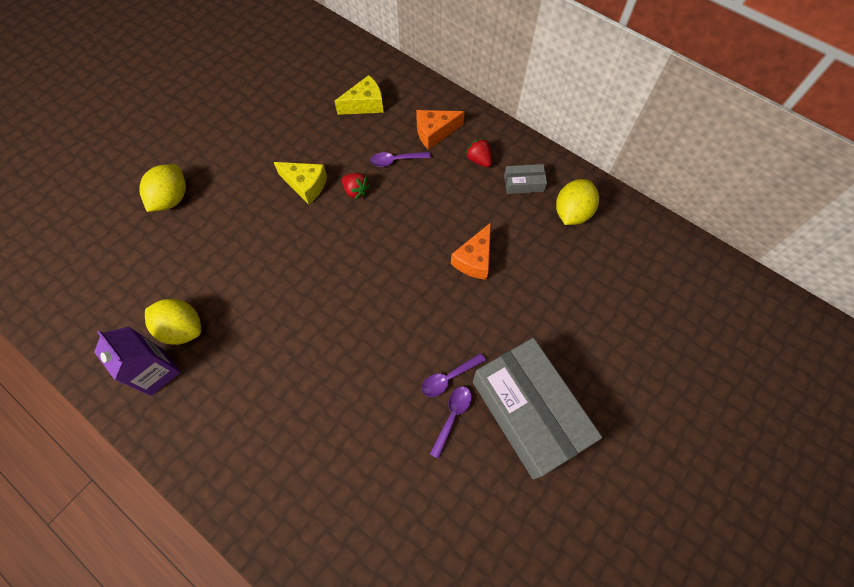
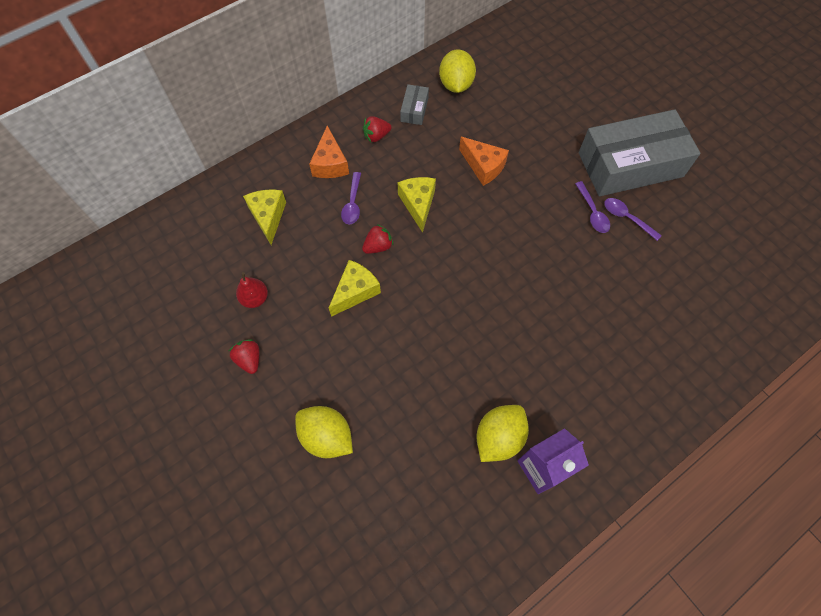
camera: 75 degrees left, 0 degrees up
yellow lemon [556,179,599,225] -> yellow lemon turned 45 degrees clockwise [439,49,476,93]
none -> red strawberry [229,339,259,374]
none -> red pear [236,272,268,308]
none -> yellow cheese [398,177,436,233]

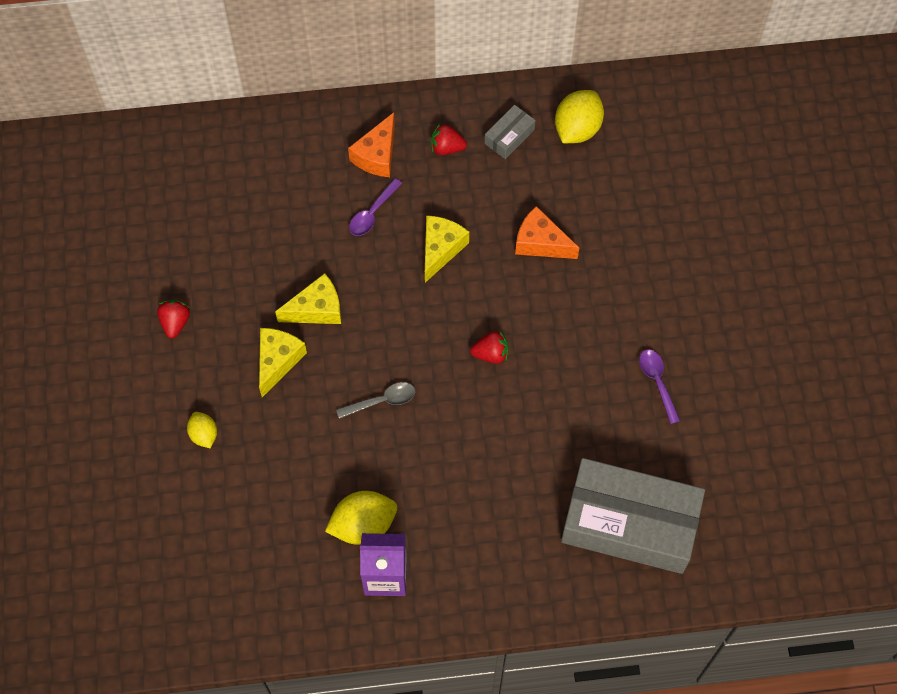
camera: 30 degrees right, 0 degrees up
red pear [236,272,268,308] -> none
yellow cheese [243,190,286,245] -> yellow cheese moved to [259,328,307,397]
yellow lemon [295,406,353,458] -> yellow lemon [187,412,217,448], size x0.57
red strawberry [362,224,394,254] -> red strawberry moved to [470,330,508,364]
orange cheese [459,137,509,186] -> orange cheese turned 135 degrees clockwise [515,206,579,259]
purple spoon [575,181,610,233] -> none
grey box [579,109,701,196] -> grey box moved to [561,458,705,574]
none -> grey spoon [336,382,415,419]

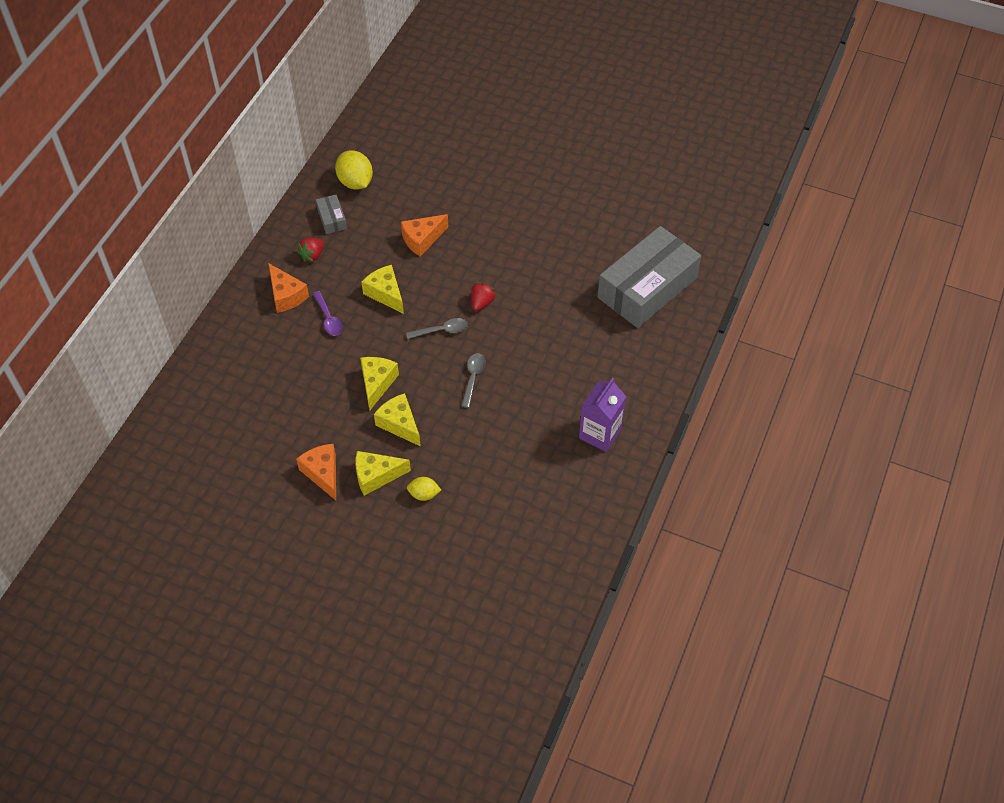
camera: 60 degrees left, 10 degrees down
red strawberry [157,300,190,338] -> orange cheese [296,444,336,500]
yellow lemon [325,491,397,545] -> none
purple spoon [639,349,680,424] -> none
none -> yellow cheese [355,451,411,496]
none -> grey spoon [406,318,468,339]

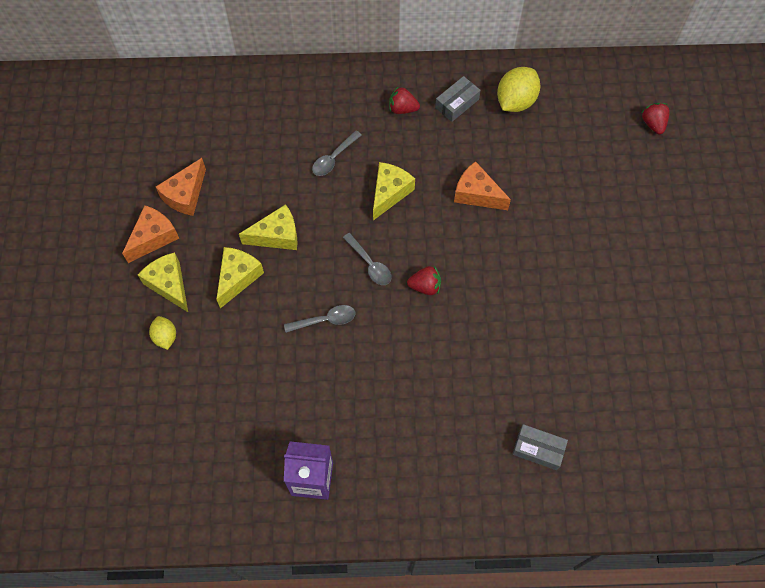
camera: 65 degrees right, 10 degrees up
orange cheese [268,263,309,313] -> orange cheese moved to [156,158,206,216]
purple spoon [313,291,343,336] -> grey spoon [312,131,362,176]
grey box [598,226,701,328] -> grey box [512,424,568,470], size x0.41
none -> red strawberry [641,103,670,134]

